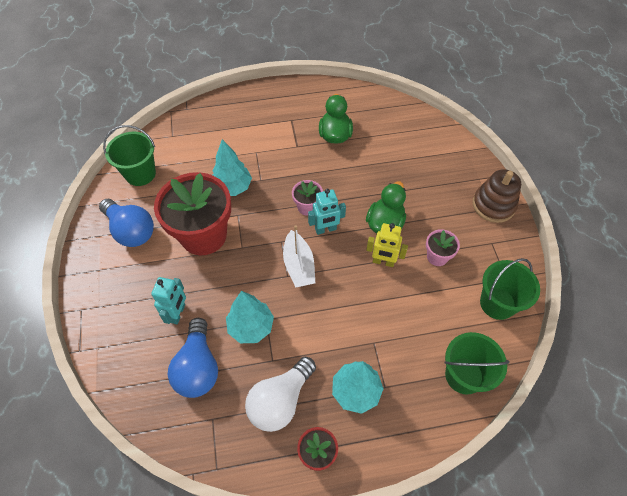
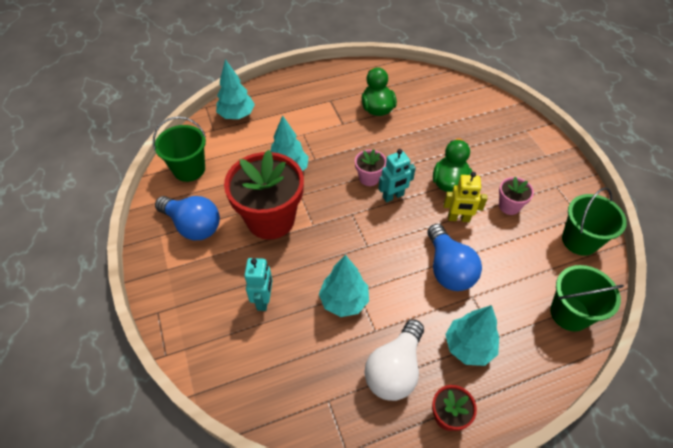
camera: 10 degrees left, 5 degrees down
blue light bulb [168,318,218,398] -> blue light bulb moved to [427,224,482,291]
white boat [283,225,315,288] -> none
brown stacking toy [473,169,521,223] -> none
none -> turquoise tree [216,59,255,119]

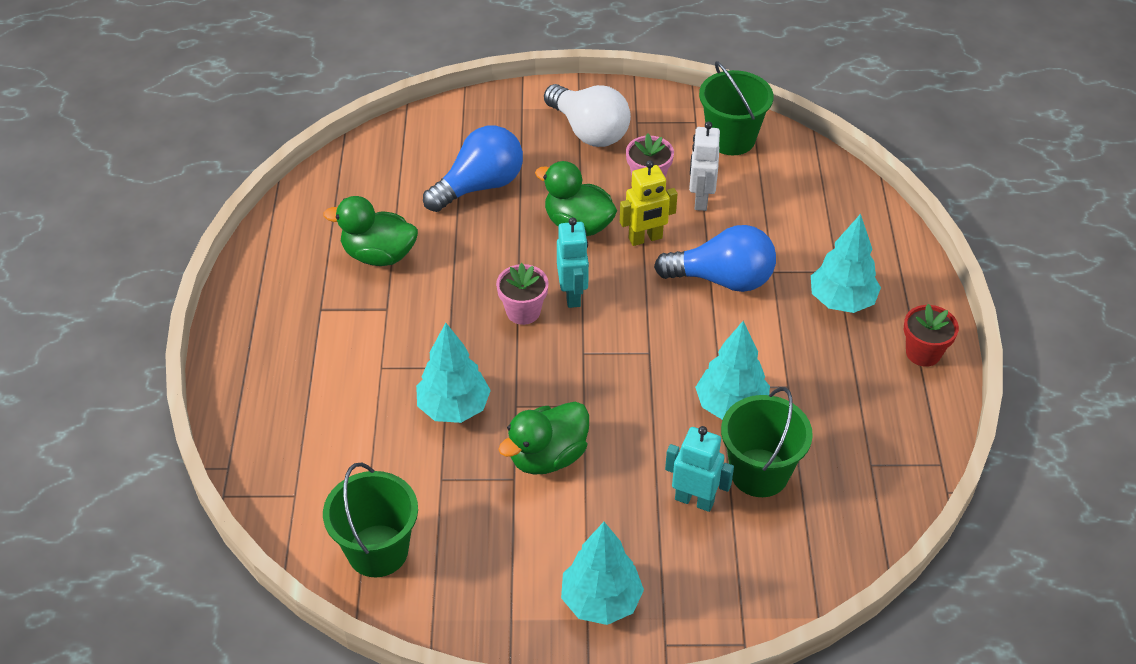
camera: 70 degrees left, 5 degrees down
blue light bulb [155,196,220,240] -> blue light bulb moved to [423,125,523,212]
turquoise tree [216,59,255,119] -> turquoise tree moved to [561,522,644,625]
red flower pot [224,150,304,239] -> green duck [498,402,589,475]
white light bulb [364,319,424,401] -> white light bulb moved to [544,84,631,147]
yellow robot [443,172,487,222] -> yellow robot turned 45 degrees clockwise [620,160,677,246]
green bucket [550,265,624,331] -> green bucket moved to [721,387,813,497]
none -> white robot [689,121,720,211]

